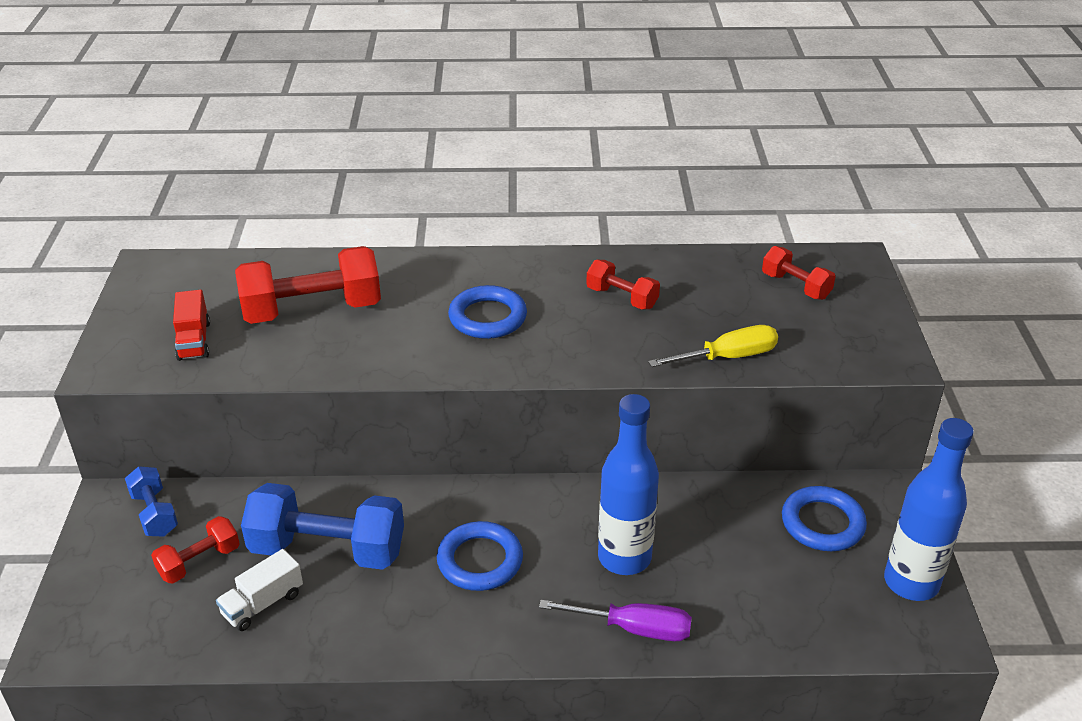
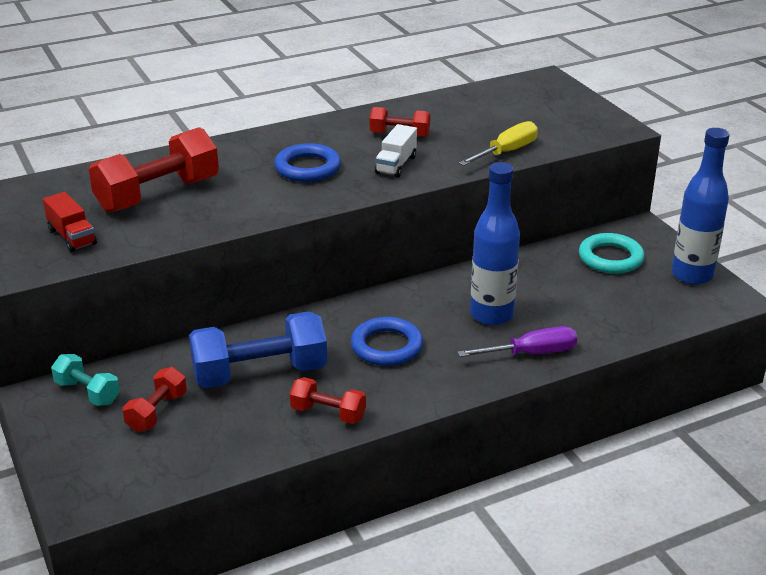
camera: 25 degrees left, 5 degrees down
blue dumbbell [125,466,178,537] -> turquoise dumbbell [51,354,120,406]
white truck [216,549,303,631] -> white truck moved to [375,124,417,178]
red dumbbell [762,246,836,300] -> red dumbbell moved to [290,377,366,424]
blue ring [782,486,867,551] -> turquoise ring [579,233,645,274]

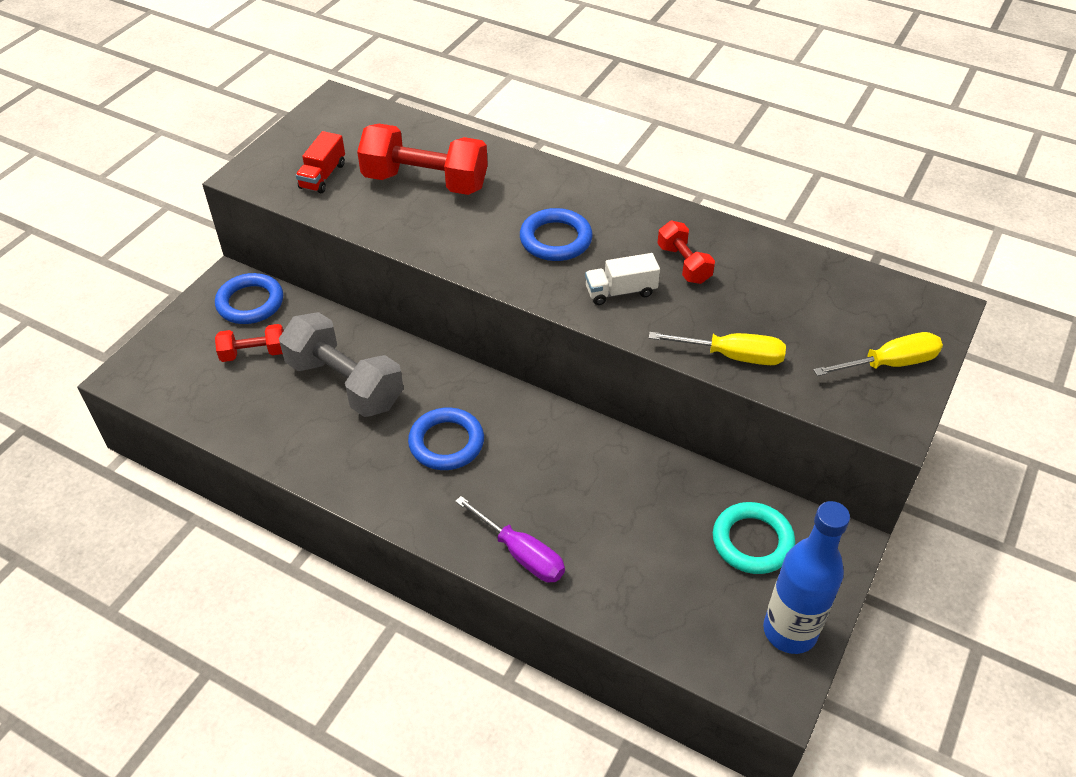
camera: 55 degrees right, 15 degrees up
turquoise dumbbell [51,354,120,406] -> blue ring [215,273,283,324]
blue dumbbell [189,311,327,388] -> grey dumbbell [279,312,404,417]
red dumbbell [290,377,366,424] -> none
blue bottle [470,162,520,325] -> none
none -> yellow screwdriver [813,332,943,376]

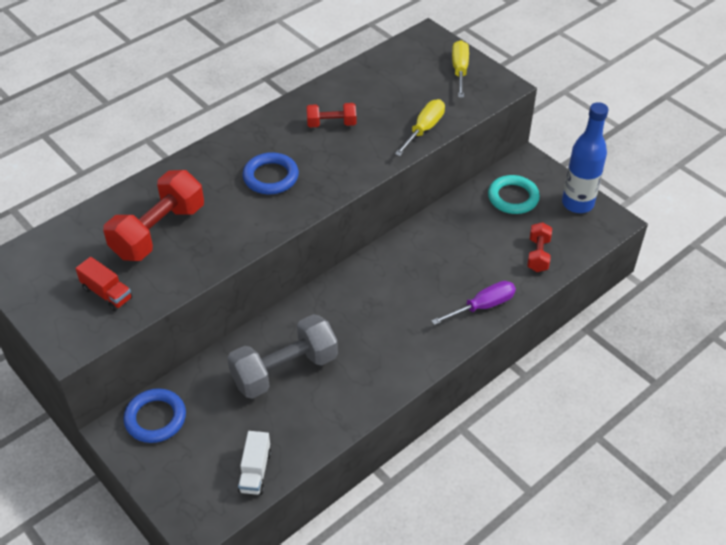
camera: 70 degrees left, 0 degrees up
red dumbbell [215,324,283,362] -> red dumbbell moved to [527,222,552,272]
blue ring [408,408,484,470] -> none
white truck [585,253,660,305] -> white truck moved to [238,431,271,495]

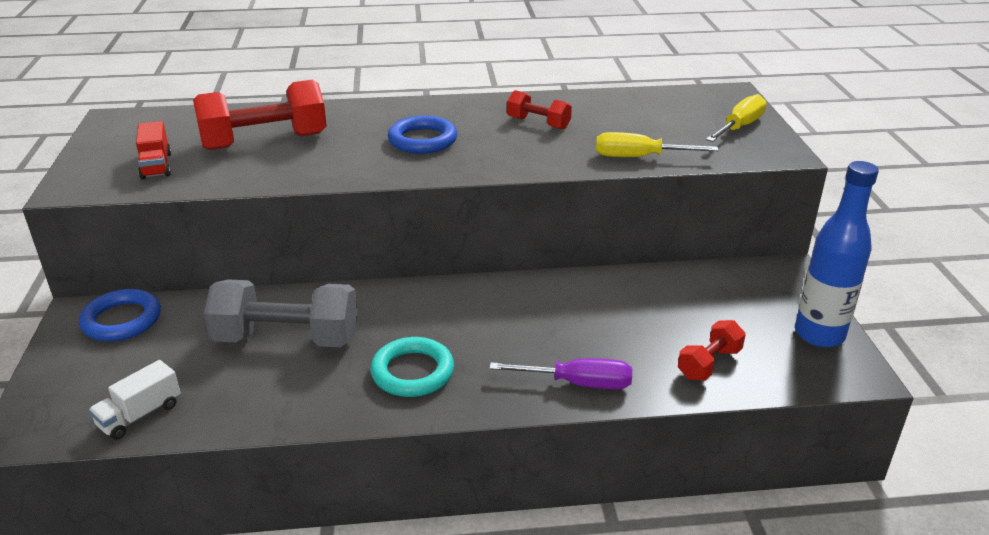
camera: 35 degrees right, 15 degrees down
yellow screwdriver [395,99,445,156] -> yellow screwdriver turned 150 degrees counterclockwise [596,132,719,157]
turquoise ring [488,175,540,214] -> turquoise ring moved to [370,337,454,397]

